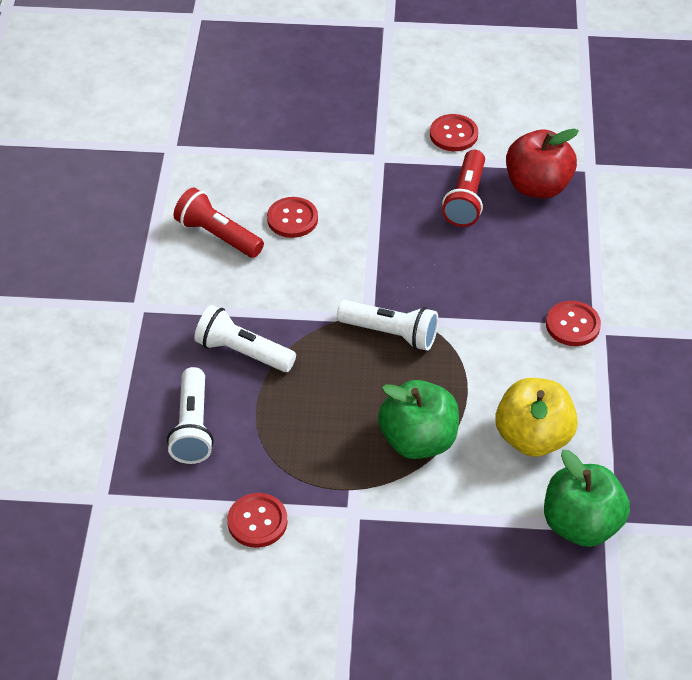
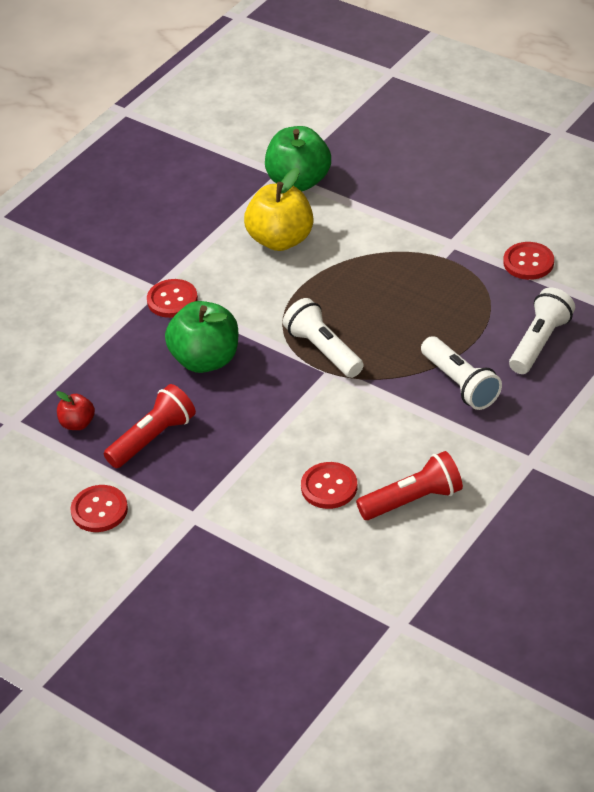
camera: 145 degrees left, 5 degrees down
red flashlight [174,187,264,258] -> red flashlight turned 90 degrees counterclockwise [356,451,463,520]
green apple [378,380,459,459] -> green apple moved to [165,301,238,373]
red apple [506,128,579,198] -> red apple [56,391,95,430], size x0.50

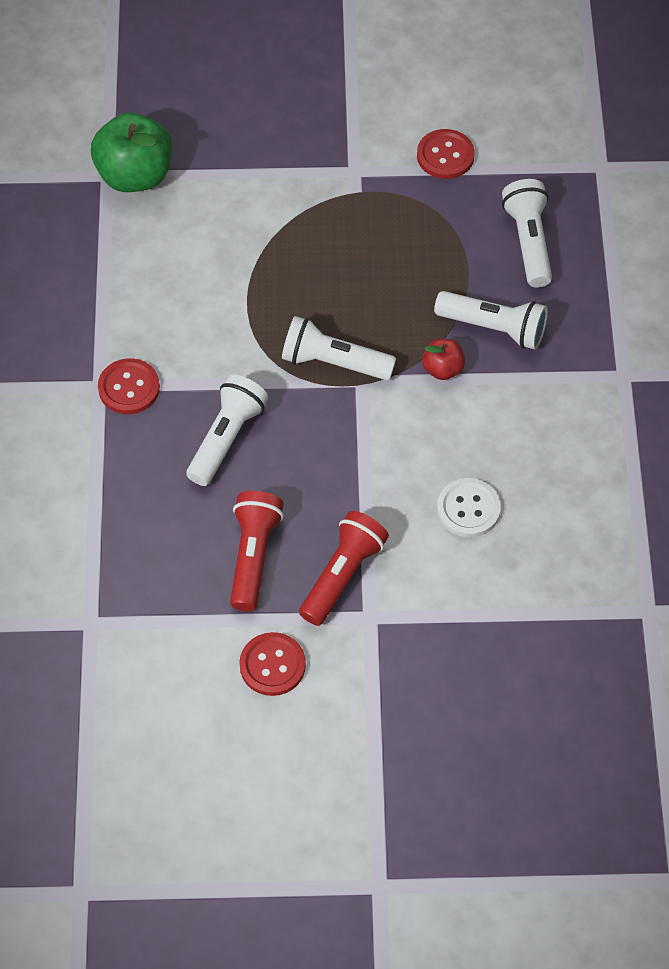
camera: 40 degrees left, 15 degrees up
red apple [56,391,95,430] -> red apple moved to [422,338,465,380]
green apple [165,301,238,373] -> white flashlight [186,375,268,486]
yellow apple [244,168,313,251] -> none
red button [301,462,357,509] -> white button [437,478,501,537]
red flashlight [356,451,463,520] -> red flashlight moved to [299,511,389,626]

